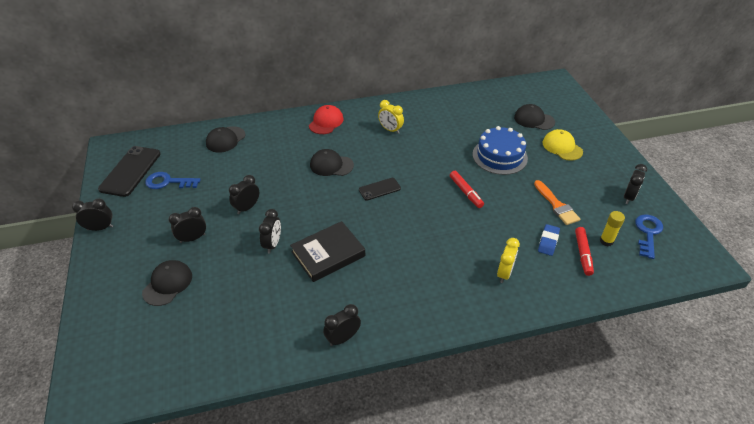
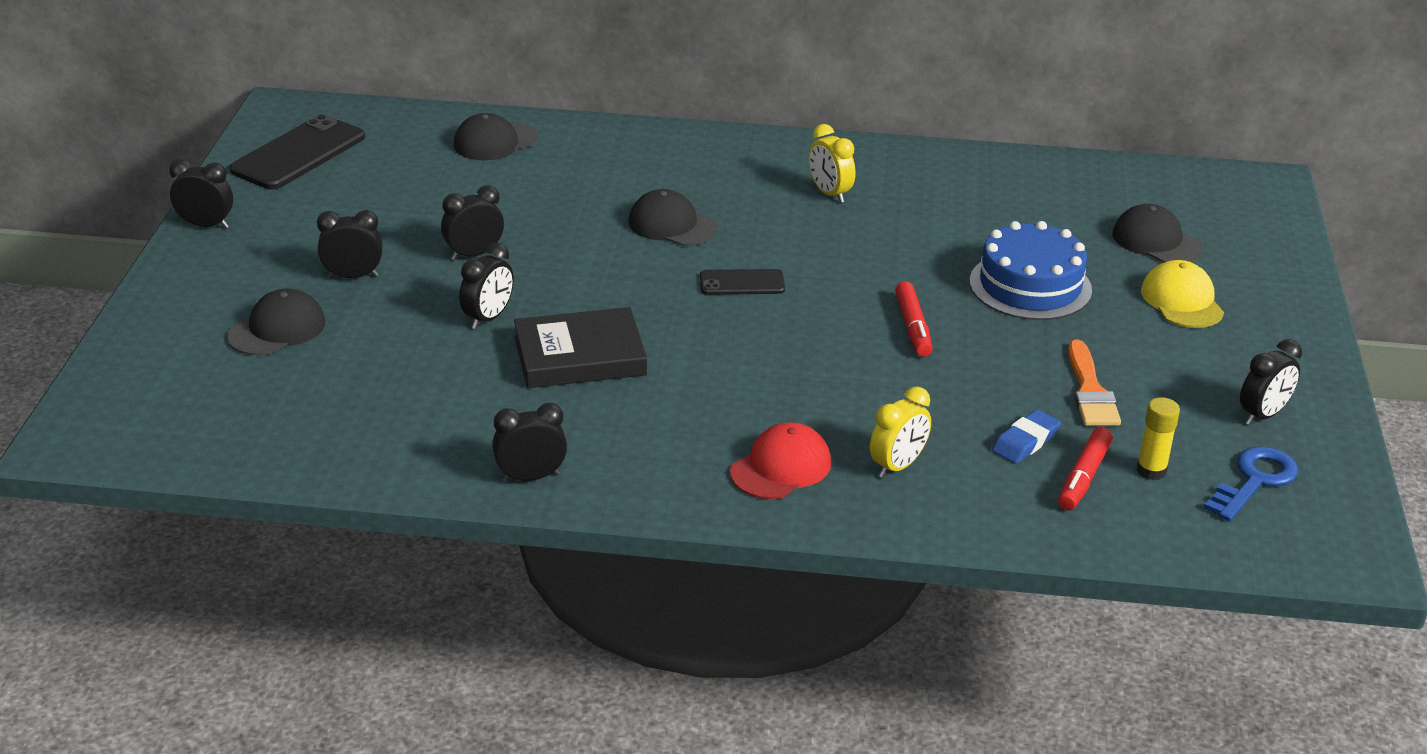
camera: 20 degrees right, 10 degrees down
blue key [145,172,201,189] -> none
red cap [309,105,344,134] -> red cap moved to [730,422,831,499]

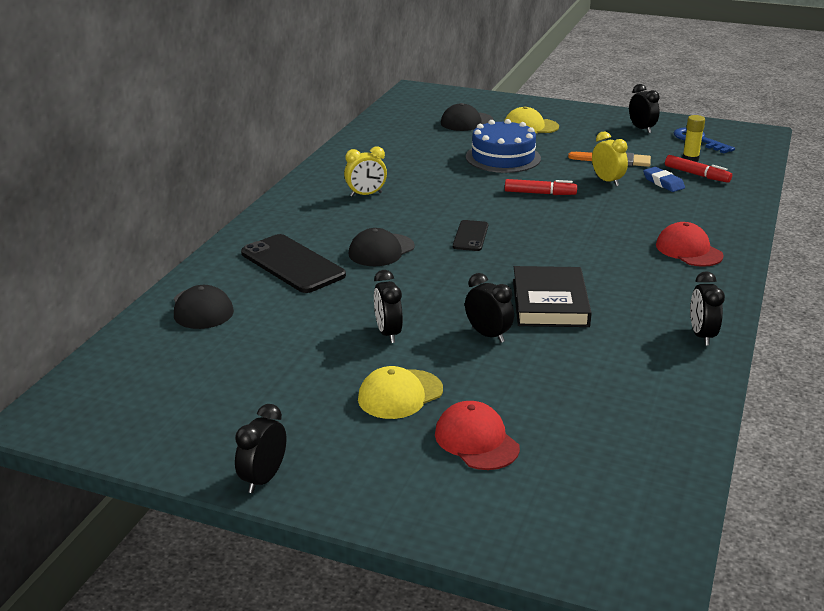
camera: 75 degrees left, 5 degrees down
black cap [227,289,325,356] -> red cap [435,401,520,470]
black phone [229,114,365,190] -> black phone moved to [241,234,346,293]
black clock [317,210,383,278] -> yellow cap [358,366,443,419]
yellow clock [870,386,931,478] -> yellow clock moved to [592,131,628,186]

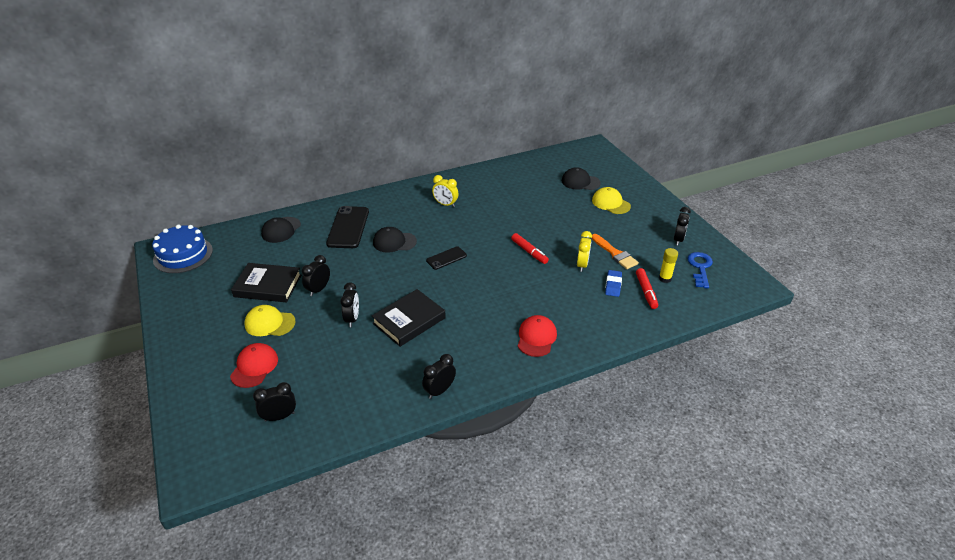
camera: 45 degrees right, 10 degrees up
black clock [235,404,286,493] -> black clock moved to [253,382,296,421]
blue cake [466,119,541,173] -> blue cake moved to [152,225,213,273]
none -> black book [231,263,301,302]

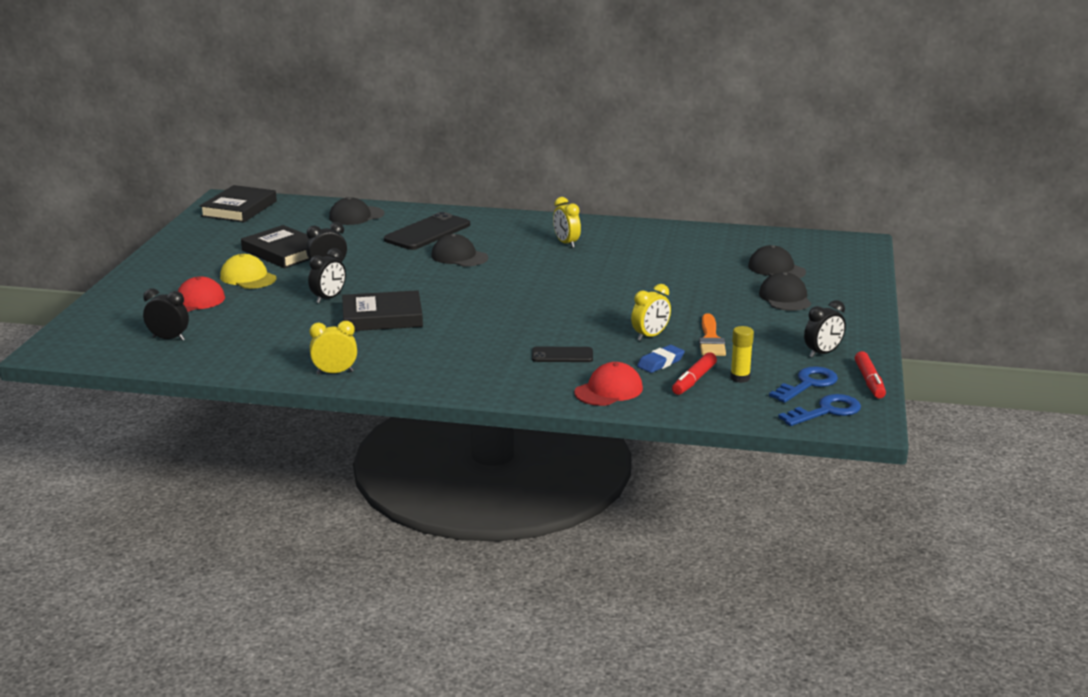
camera: 35 degrees right, 15 degrees down
blue cake [152,225,213,273] -> black book [200,185,277,223]
black clock [422,354,456,399] -> yellow clock [309,321,357,374]
black phone [426,246,467,270] -> black phone moved to [532,347,593,362]
red marker [511,233,549,264] -> red marker moved to [855,351,886,399]
red cap [518,315,557,357] -> red cap moved to [574,362,643,406]
yellow cap [592,187,631,214] -> black cap [759,272,811,311]
none -> blue key [778,394,861,426]

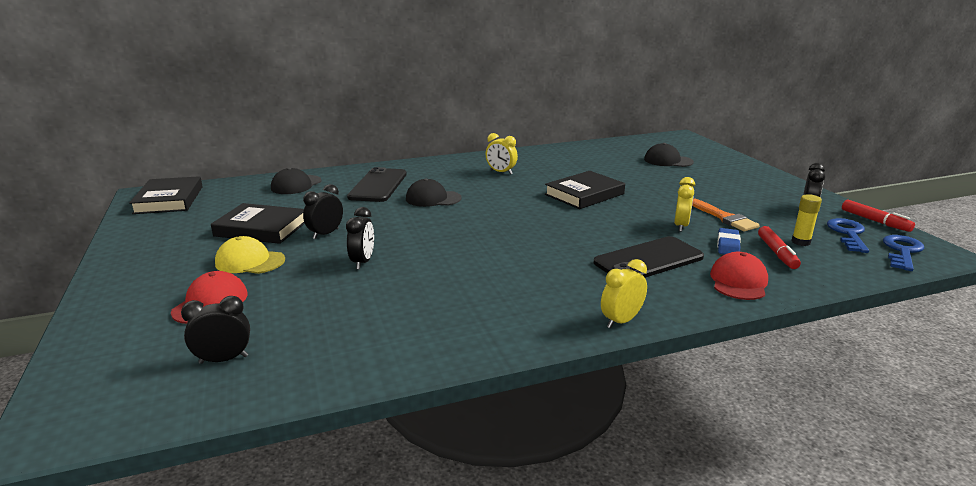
camera: 30 degrees left, 0 degrees up
yellow clock [309,321,357,374] -> yellow clock moved to [601,259,647,328]
black book [342,290,423,331] -> black book moved to [545,171,625,209]
black phone [532,347,593,362] -> black phone [594,236,704,278], size x1.79
black cap [759,272,811,311] -> none

